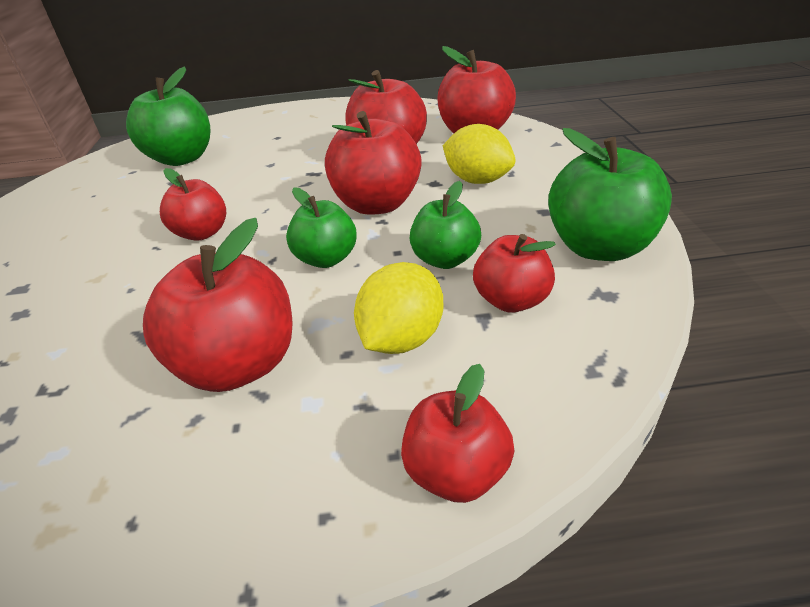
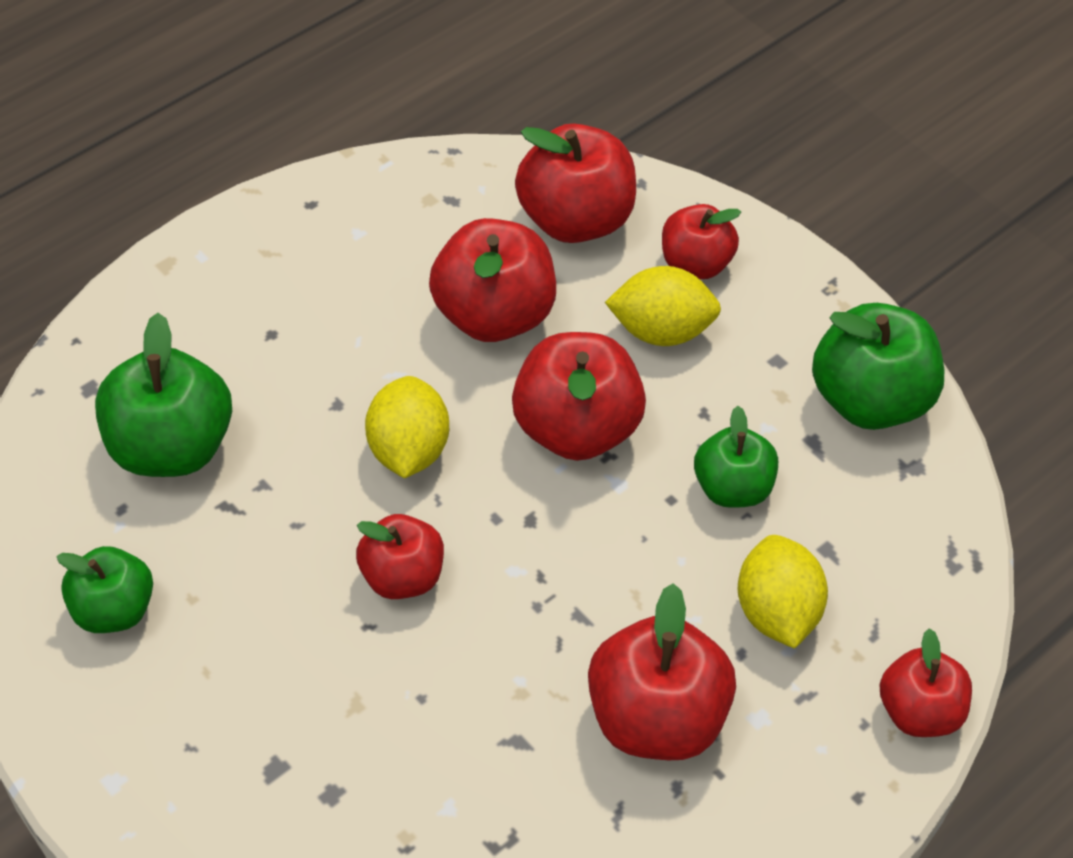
camera: 40 degrees left, 15 degrees up
green apple [286,187,357,268] -> green apple moved to [56,546,153,633]
red apple [473,234,556,313] -> red apple moved to [662,204,741,279]
none -> yellow lemon [365,376,449,478]

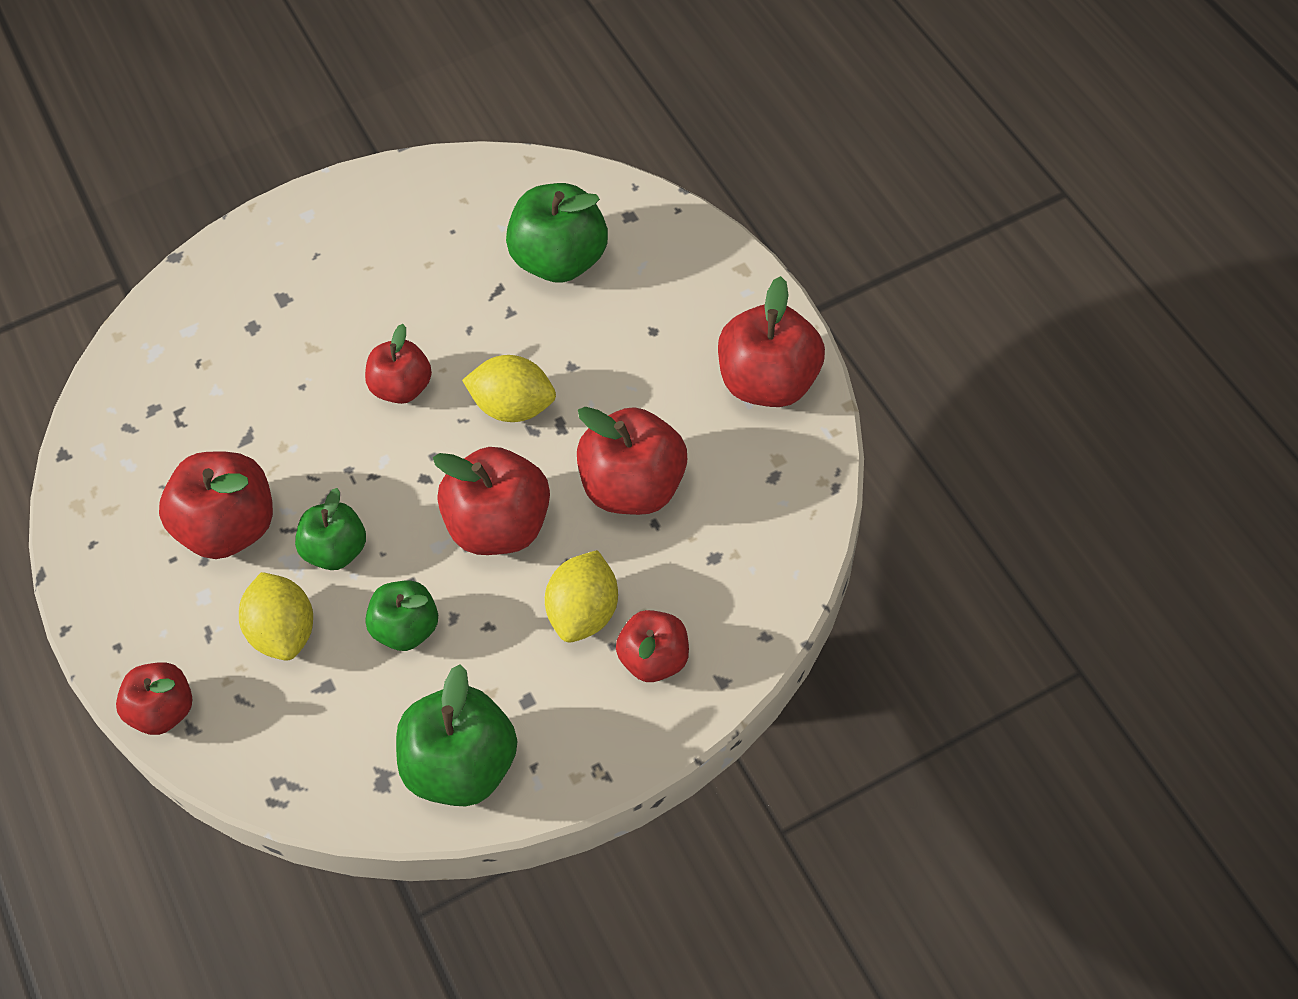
camera: 110 degrees right, 5 degrees up
green apple [56,546,153,633] -> green apple moved to [295,488,366,570]
red apple [515,123,636,243] -> red apple moved to [718,276,825,407]
yellow lemon [738,535,828,649] -> yellow lemon turned 60 degrees clockwise [239,572,313,660]

